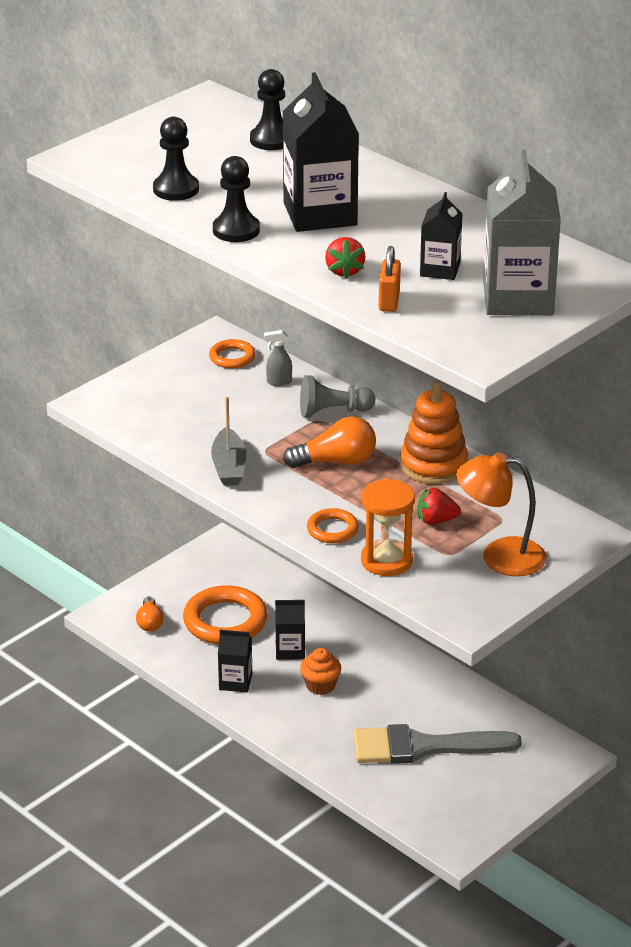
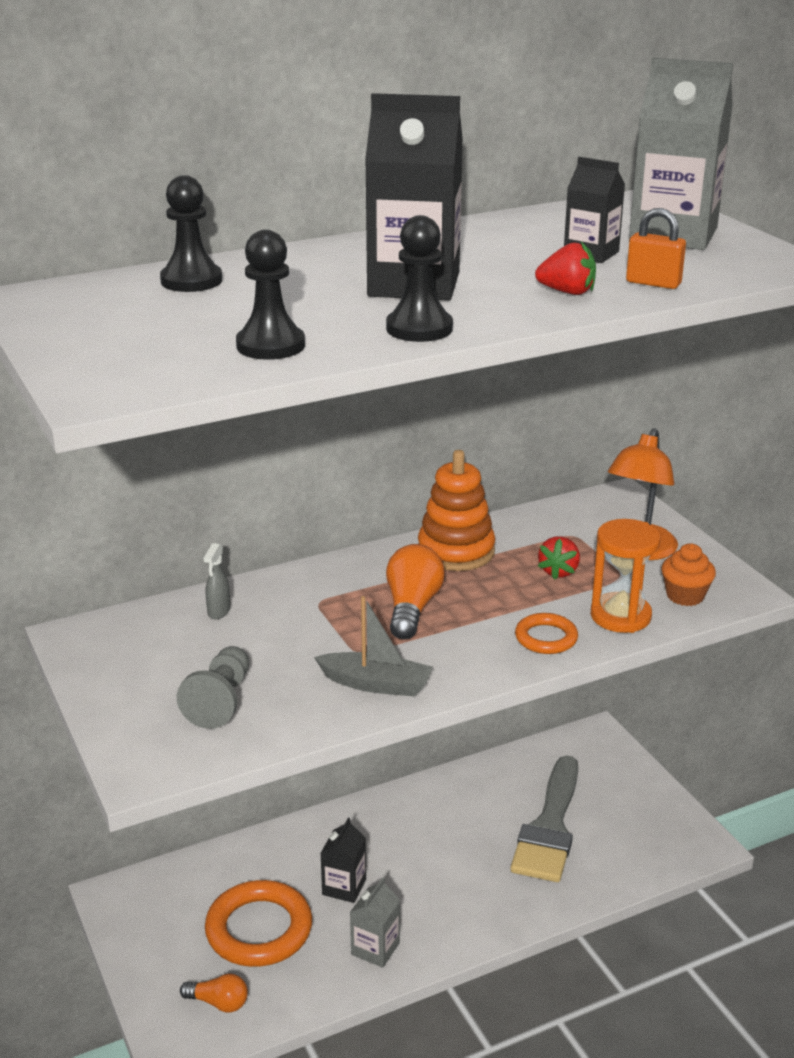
camera: 70 degrees left, 5 degrees down
orange ring [209,339,256,368] -> none
black carton [218,630,252,692] -> grey carton [350,877,400,968]
grey pawn [300,375,375,418] -> grey pawn moved to [177,646,249,729]
orange cupcake [300,648,341,695] -> orange cupcake moved to [661,543,716,606]

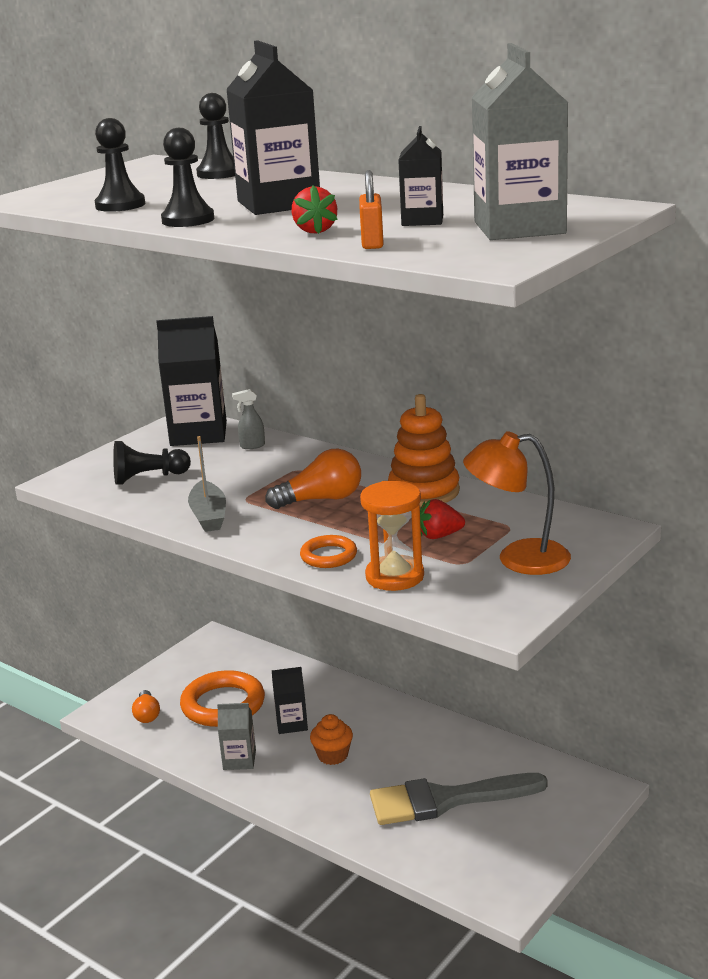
camera: 65 degrees right, 5 degrees down
grey pawn [177,646,249,729] -> black pawn [113,441,191,485]
orange cupcake [661,543,716,606] -> orange cupcake moved to [310,714,353,765]
none -> black carton [156,316,227,446]

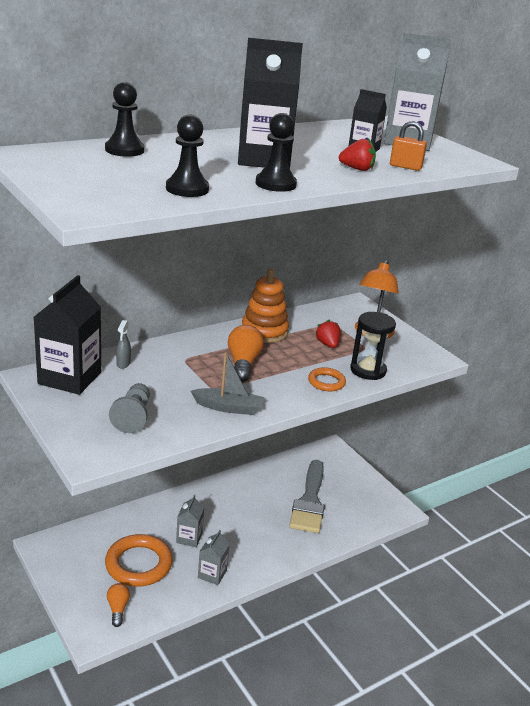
camera: 75 degrees left, 5 degrees up
black pawn [113,441,191,485] -> grey pawn [109,383,150,433]
orange light bulb [132,690,160,723] -> orange light bulb turned 105 degrees counterclockwise [107,583,130,627]
black carton [272,667,308,734] -> grey carton [176,495,204,547]
orange cupcake [310,714,353,765] -> none
orange hourglass [360,481,424,591] -> black hourglass [350,312,396,380]
red strawberry [420,499,465,539] -> red strawberry turned 150 degrees clockwise [315,319,341,348]

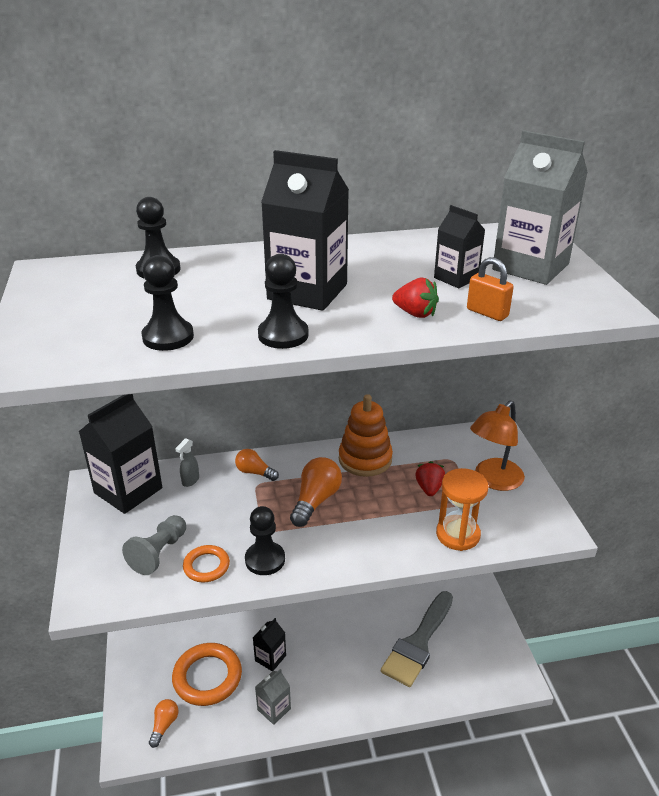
camera: 25 degrees right, 5 degrees up
grey carton [176,495,204,547] -> black carton [253,618,286,671]
grey boat [191,352,264,415] -> black pawn [245,506,285,575]
orange ring [308,367,346,391] -> orange ring moved to [183,545,230,582]
black hourglass [350,312,396,380] -> orange hourglass [436,468,488,551]
none -> orange light bulb [235,449,279,481]

